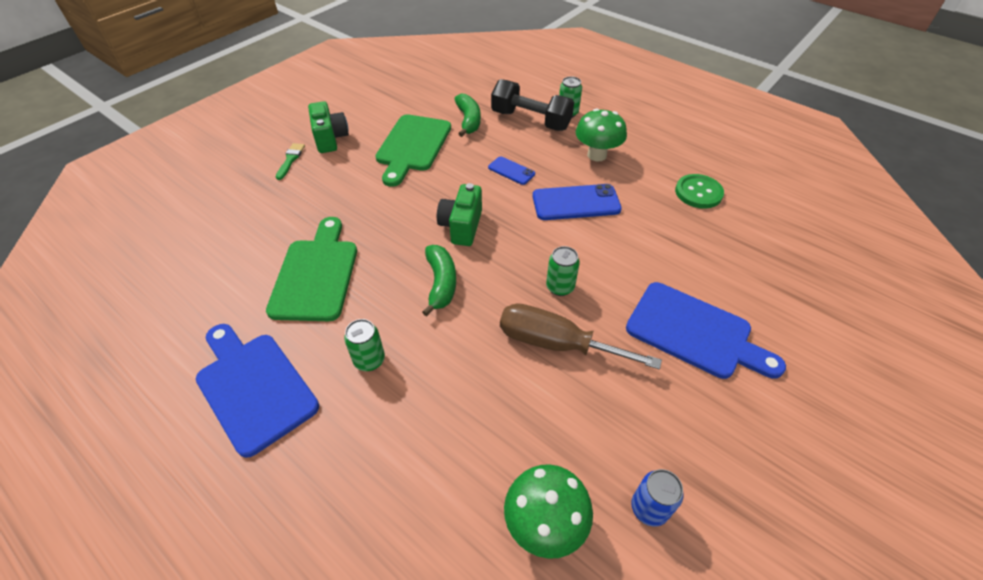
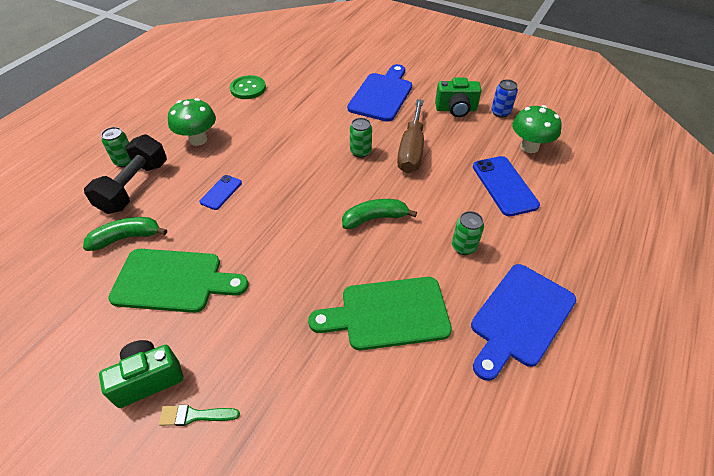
camera: 100 degrees left, 0 degrees up
green camera [437,183,482,246] -> green camera moved to [435,78,482,117]
blue phone [533,184,622,220] -> blue phone moved to [473,156,540,216]

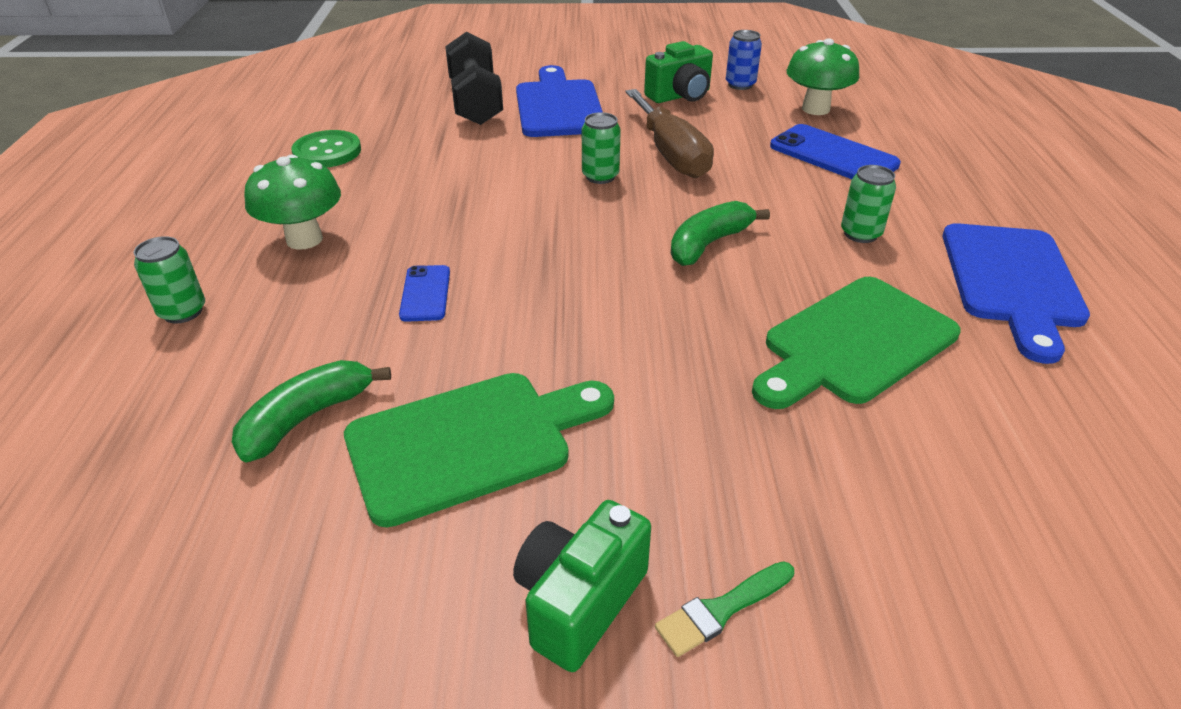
camera: 30 degrees left, 10 degrees down
black dumbbell [84,134,167,214] -> black dumbbell moved to [445,32,503,125]

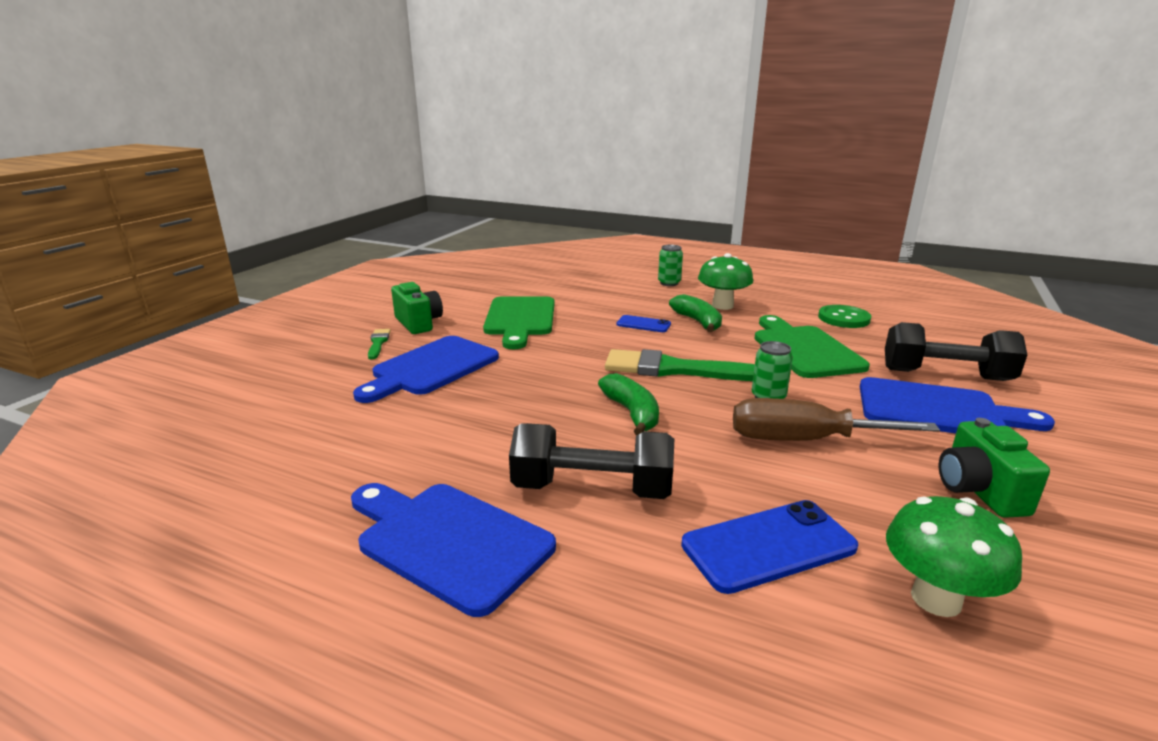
camera: 115 degrees right, 15 degrees down
green banana [232,360,391,462] -> green banana moved to [669,294,722,332]
blue can [726,30,762,90] -> none
green cutting board [752,277,961,409] -> green cutting board moved to [754,315,870,378]
green can [841,165,896,243] -> black dumbbell [509,423,674,499]
none -> blue cutting board [353,336,499,403]
none -> green brush [605,349,755,381]

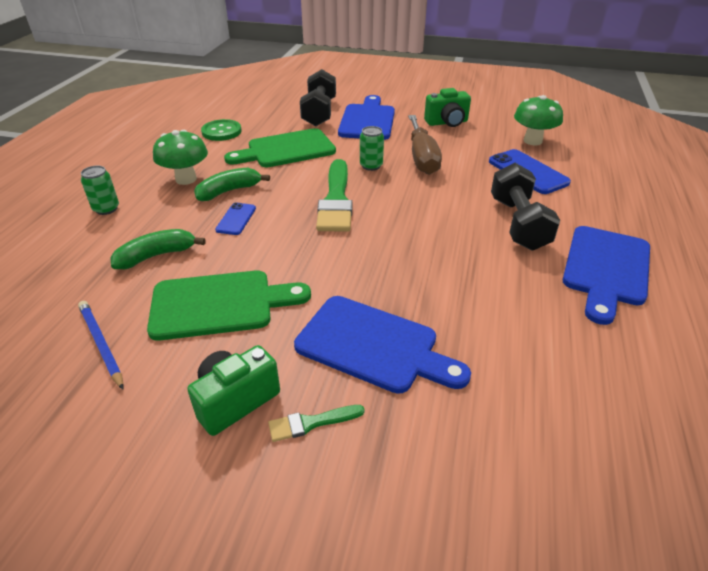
camera: 100 degrees left, 15 degrees up
green banana [598,373,659,435] -> green banana moved to [110,229,206,269]
none -> blue pencil [78,301,124,389]

